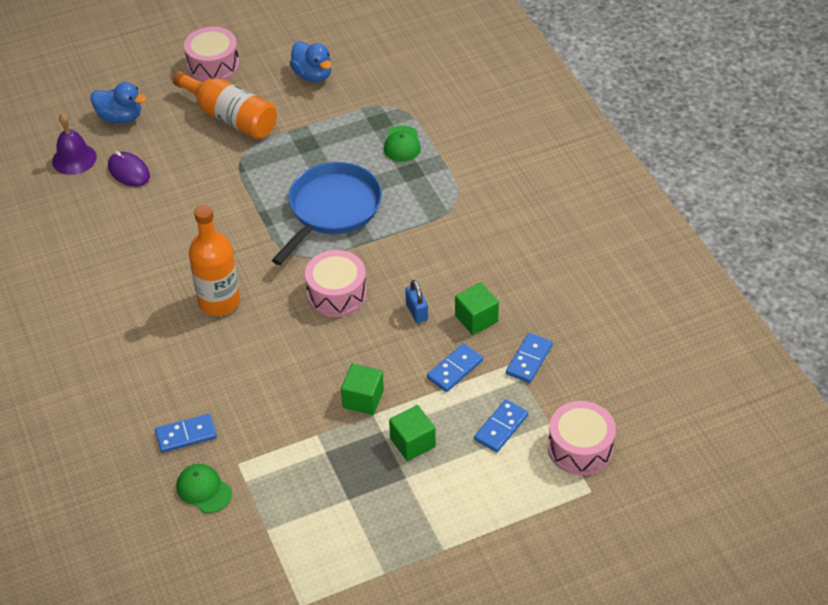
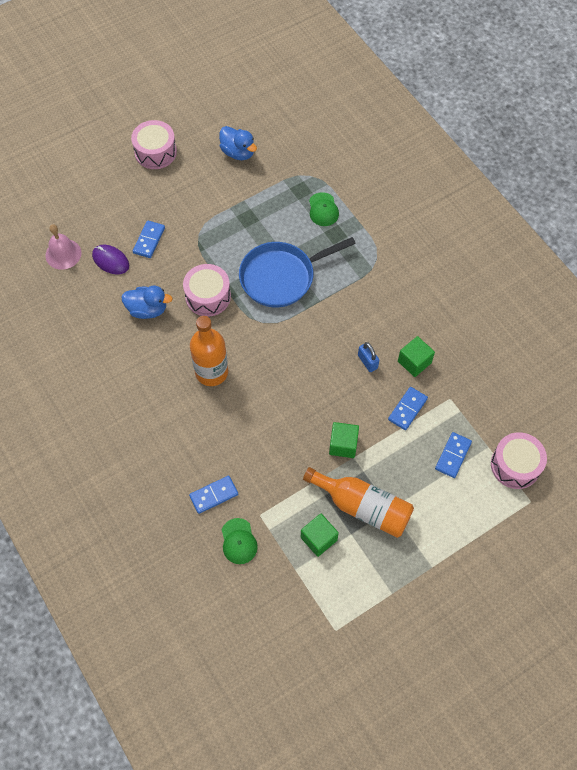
camera: 10 degrees left, 15 degrees up
purple bell [52,113,97,175] -> pink bell [45,224,81,270]
blue duck [90,82,146,124] -> blue duck moved to [121,286,173,319]
orange bottle [173,71,277,139] -> orange bottle moved to [303,467,414,538]
green cap [176,464,232,513] -> green cap turned 135 degrees counterclockwise [222,518,258,564]
blue pan [272,162,382,265] -> blue pan turned 135 degrees counterclockwise [239,237,356,307]
pink drum [305,250,367,317] -> pink drum moved to [183,264,231,317]
green cube [389,405,436,461] -> green cube moved to [301,514,339,557]
blue domino [506,333,553,383] -> blue domino moved to [133,220,165,258]

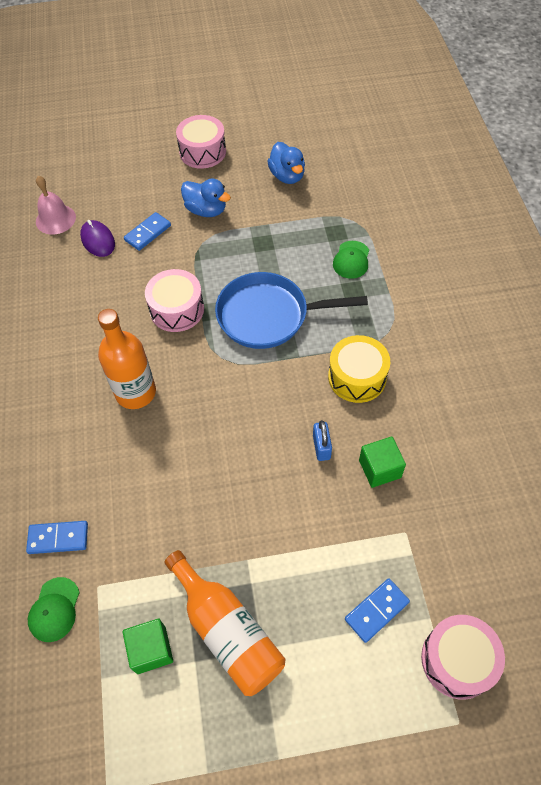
camera: 25 degrees right, 5 degrees down
blue duck [121,286,173,319] -> blue duck moved to [181,179,231,217]
green cube [329,422,359,458] -> none
blue domino [388,387,428,430] -> none
none -> yellow drum [328,335,390,403]

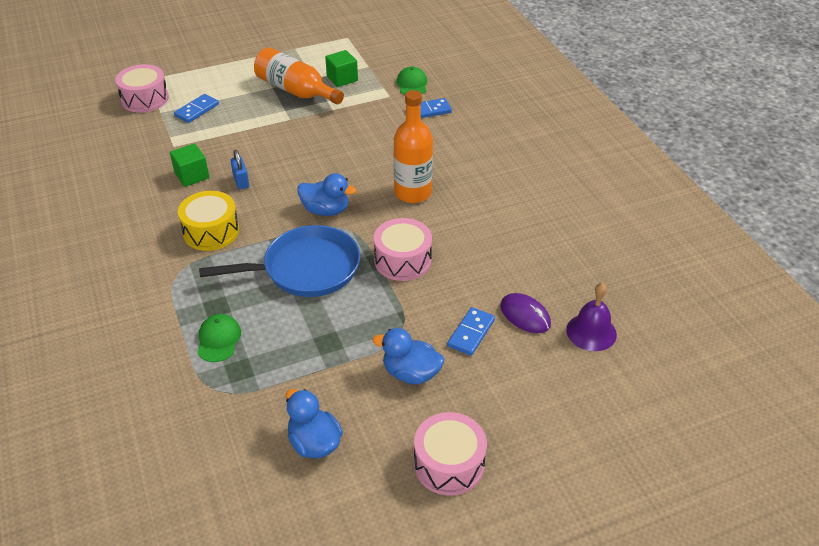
camera: 165 degrees right, 15 degrees down
pink bell [36,176,76,234] -> purple bell [566,282,617,351]
none -> blue duck [297,173,357,216]

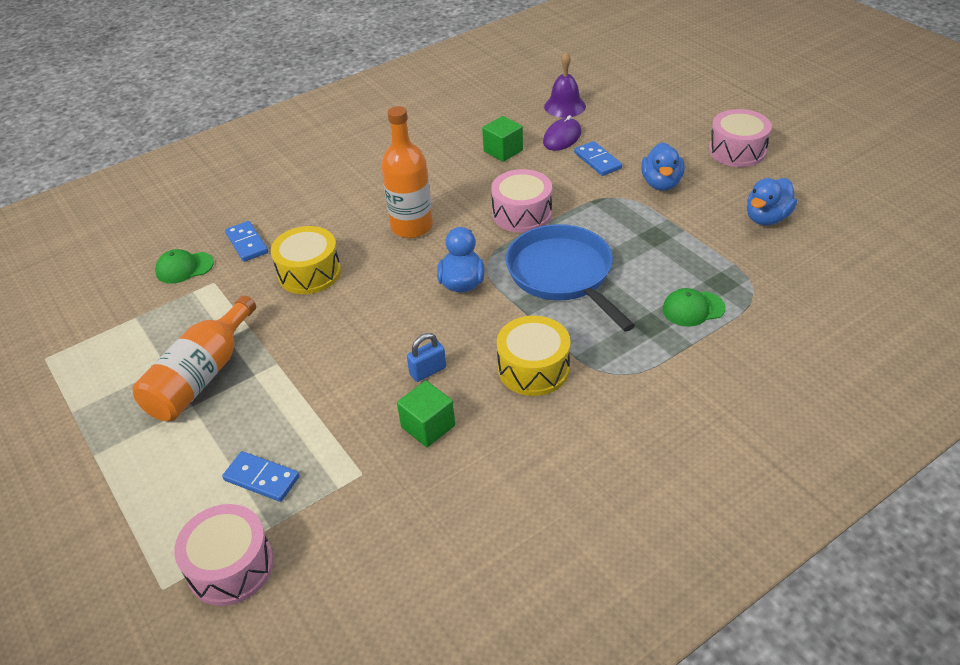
camera: 100 degrees left, 0 degrees up
green cube [325,50,358,87] -> green cube moved to [482,116,523,162]
blue domino [447,307,495,356] -> blue domino turned 45 degrees clockwise [574,141,622,176]
none -> yellow drum [271,226,341,294]

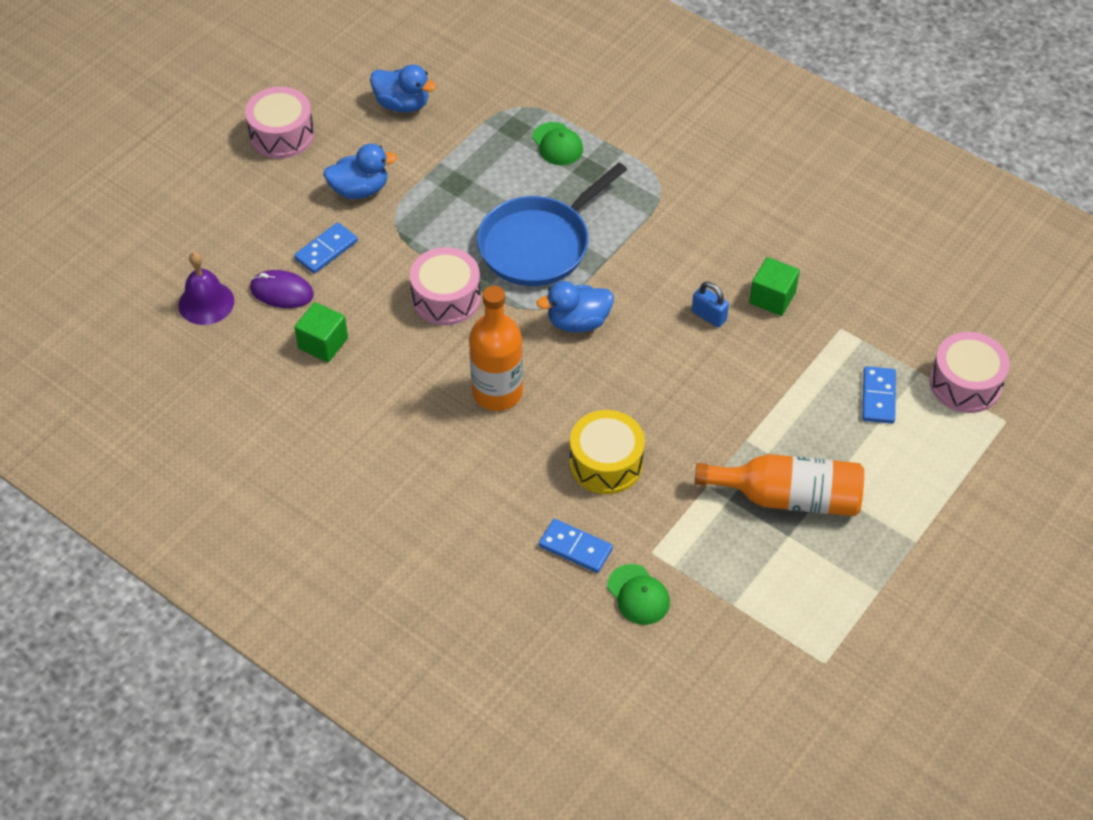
camera: 110 degrees left, 10 degrees up
blue domino [225,221,268,262] -> blue domino turned 75 degrees clockwise [539,519,613,573]
yellow drum [497,316,571,396] -> none

